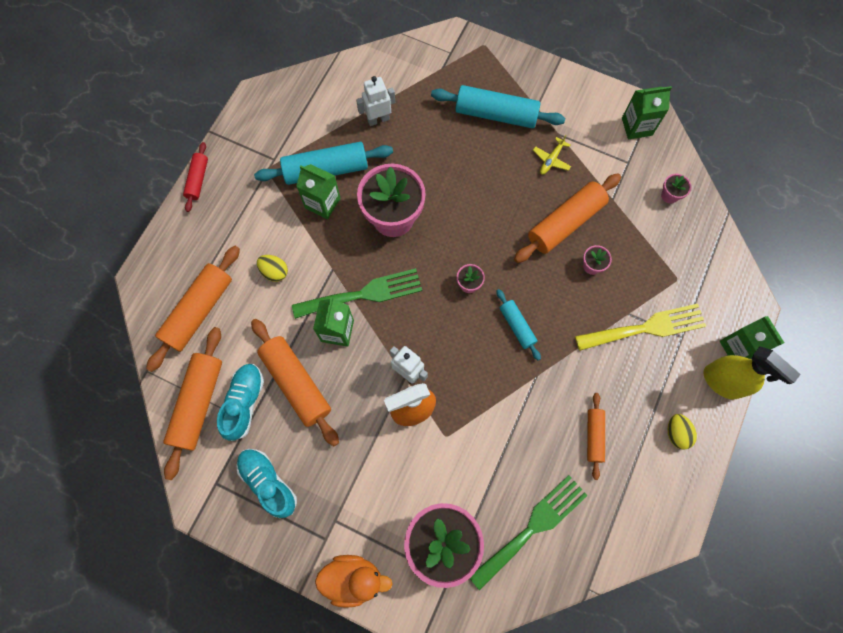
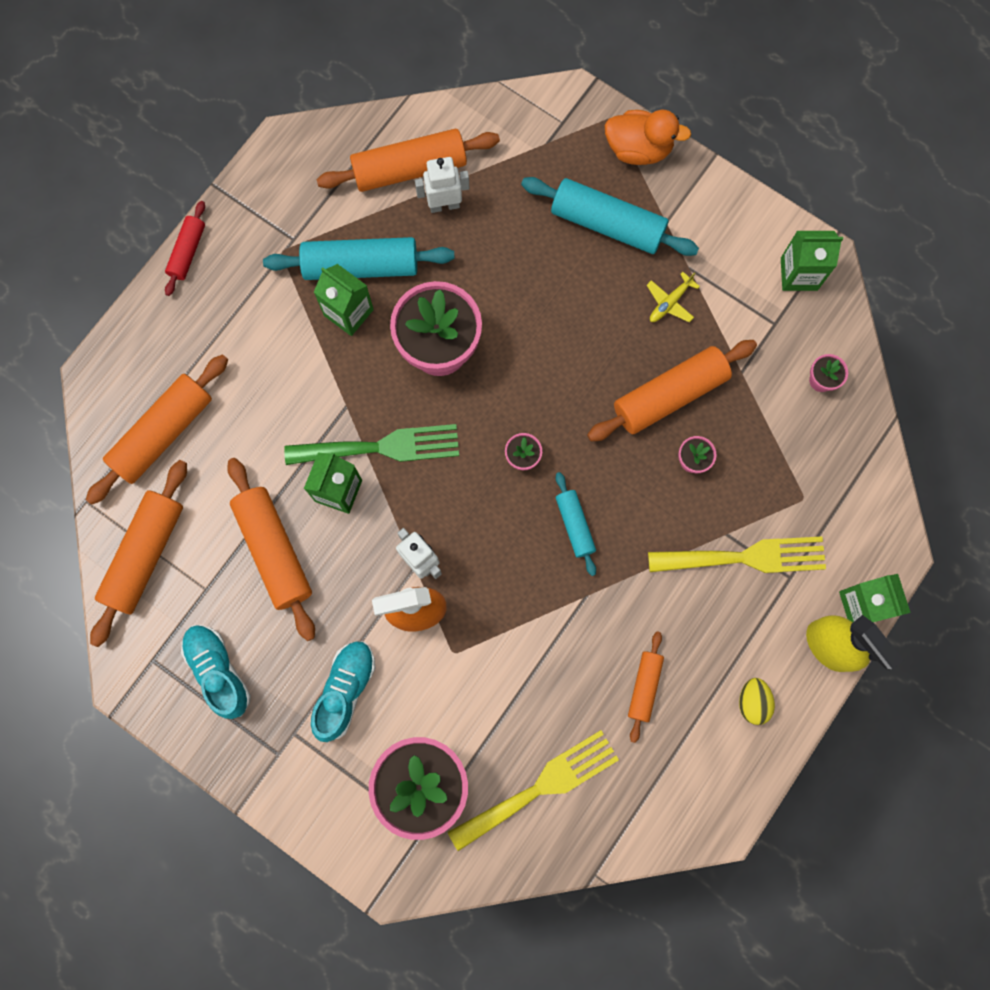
camera: 10 degrees right, 5 degrees up
turquoise shoe [217,364,264,441] -> turquoise shoe moved to [311,641,375,742]
yellow egg [257,255,288,282] -> none
orange duck [315,555,392,608] -> orange duck moved to [605,110,691,165]
green fork [470,475,588,590] -> yellow fork [448,730,619,851]
none -> orange rolling pin [316,129,500,192]

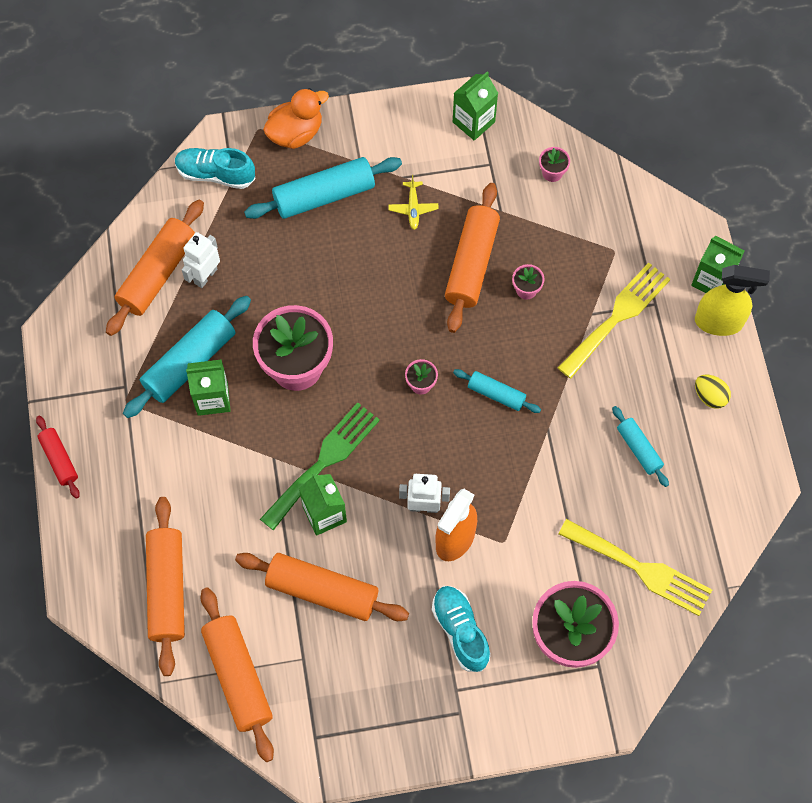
camera: 45 degrees left, 10 degrees down
turquoise shoe [181,625,251,719] -> turquoise shoe moved to [175,148,256,189]
yellow fork [448,730,619,851] -> yellow fork turned 105 degrees clockwise [559,519,712,616]
orange rolling pin [628,631,664,743] -> turquoise rolling pin [612,406,669,487]

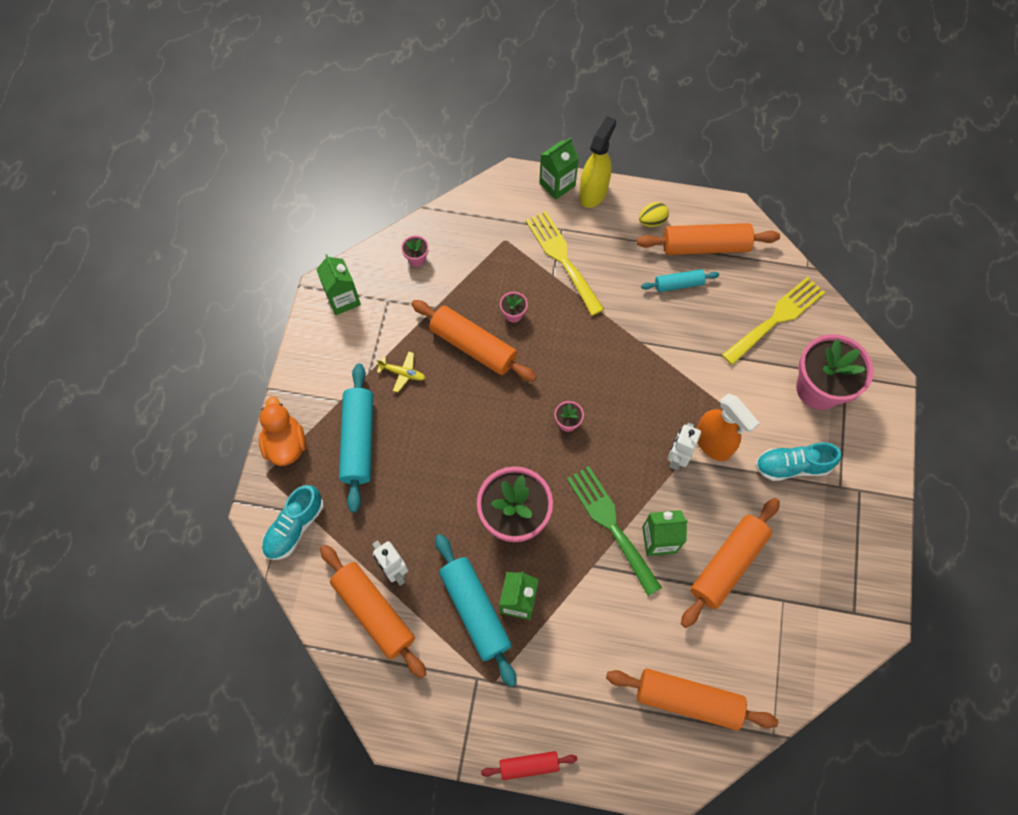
camera: 70 degrees left, 0 degrees up
orange rolling pin [200,587,274,762] -> orange rolling pin moved to [637,223,780,255]
turquoise rolling pin [453,369,541,413] -> none

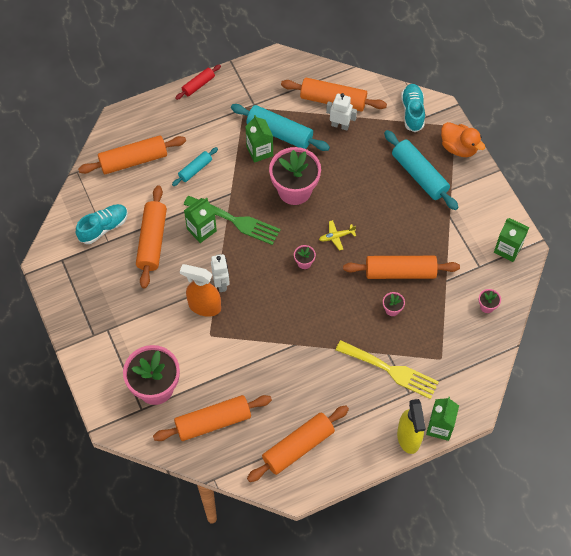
camera: 145 degrees right, 5 degrees down
yellow plane [377,352,426,393] -> yellow plane moved to [319,220,356,251]
yellow egg [639,202,669,227] -> none
turquoise rolling pin [641,269,719,292] -> turquoise rolling pin moved to [172,147,218,186]
yellow fork [722,277,825,365] -> orange rolling pin [153,395,272,441]
turquoise shoe [755,442,841,481] -> turquoise shoe moved to [76,204,128,244]

